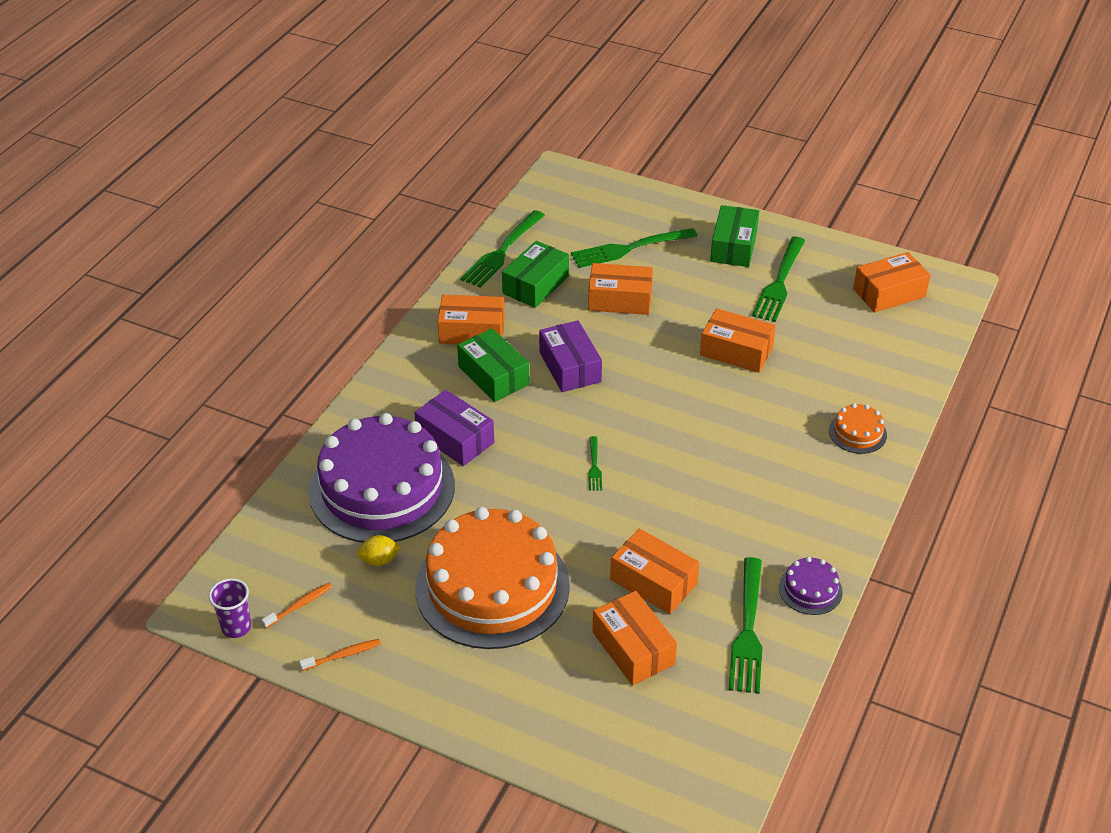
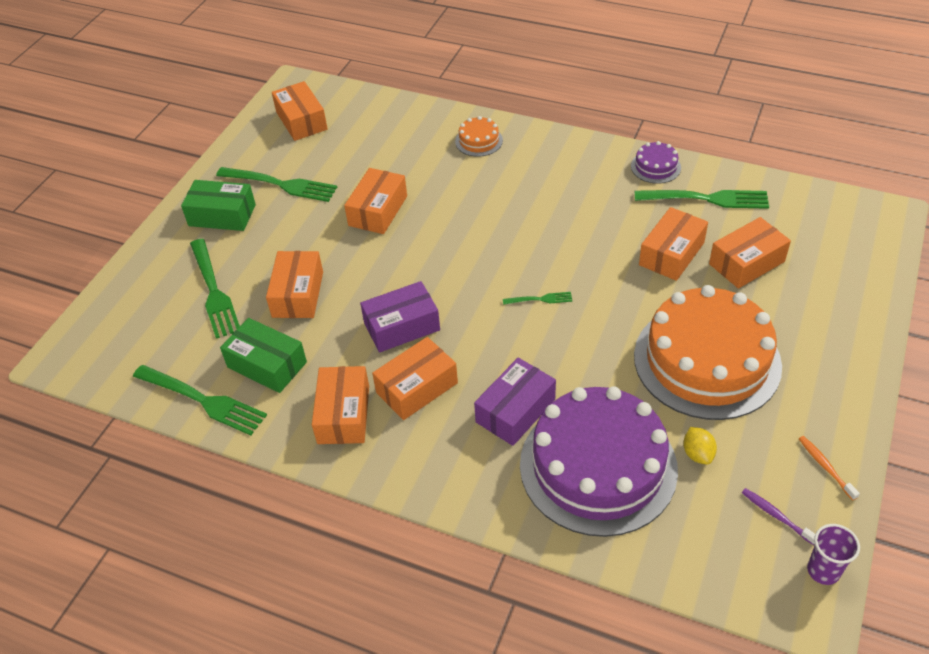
camera: 90 degrees left, 5 degrees up
orange toothbrush [261,583,332,628] -> purple toothbrush [742,488,815,545]
green box [457,328,530,402] -> orange box [372,337,458,420]

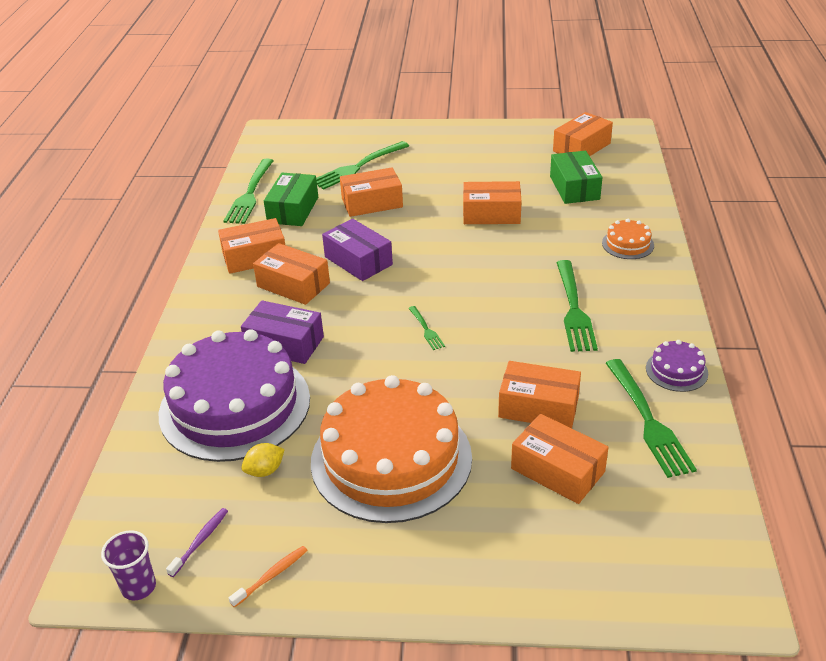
camera: 70 degrees right, 10 degrees down
green box [181,180,256,231] -> green box moved to [550,151,603,204]
green fork [216,167,337,202] -> green fork moved to [556,260,598,352]

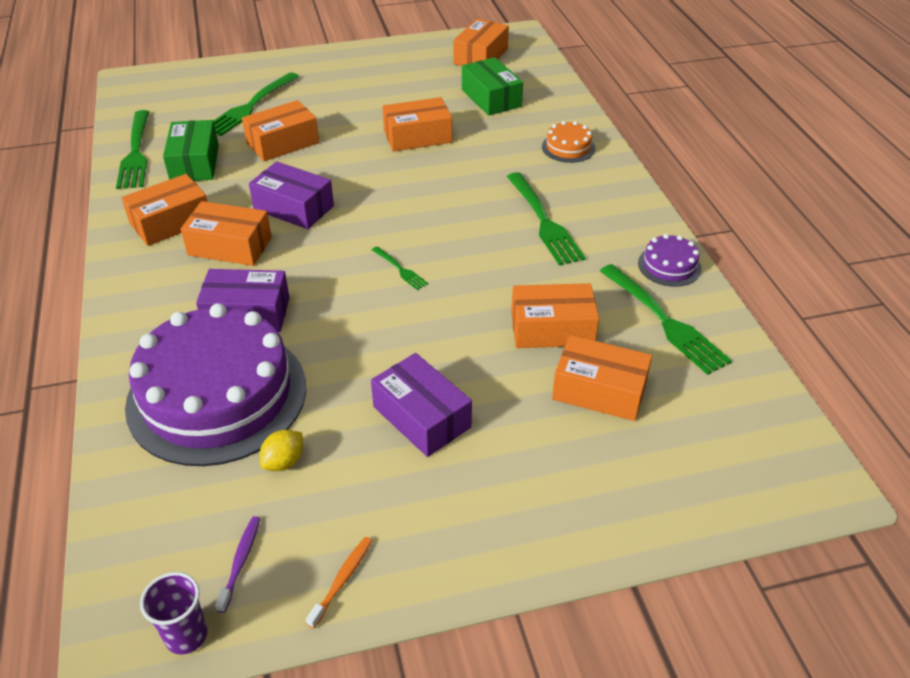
camera: 20 degrees left, 5 degrees up
orange cake [311,375,472,523] -> purple box [371,353,472,457]

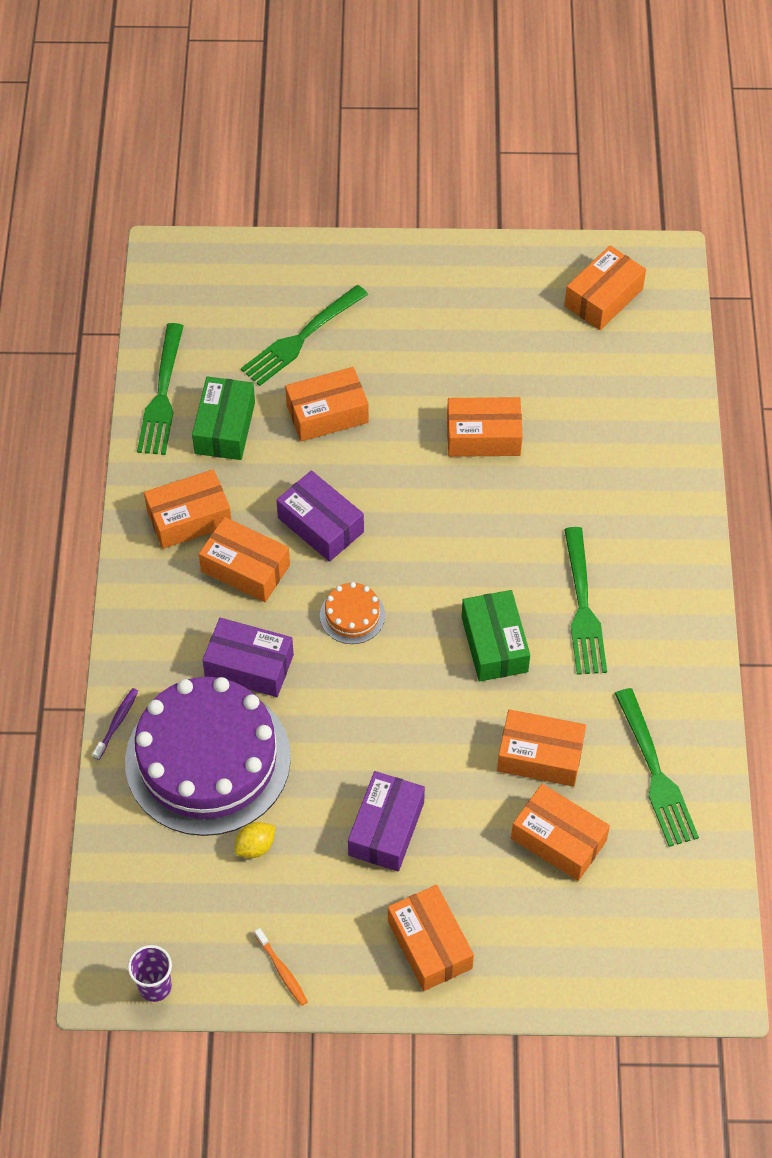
camera: 15 degrees right, 15 degrees up
purple toothbrush [215,516,260,613] -> purple toothbrush moved to [93,688,138,760]
orange toothbrush [306,537,372,629] -> orange toothbrush turned 105 degrees clockwise [254,928,308,1006]
purple box [371,353,472,457] -> purple box turned 45 degrees clockwise [348,771,425,872]
green fork [372,246,428,290] -> none
green box [462,57,523,116] -> green box moved to [462,590,530,682]
orange cake [542,121,595,163] -> orange cake moved to [320,582,385,644]
purple cake [638,234,702,287] -> none
none -> orange box [388,885,474,991]

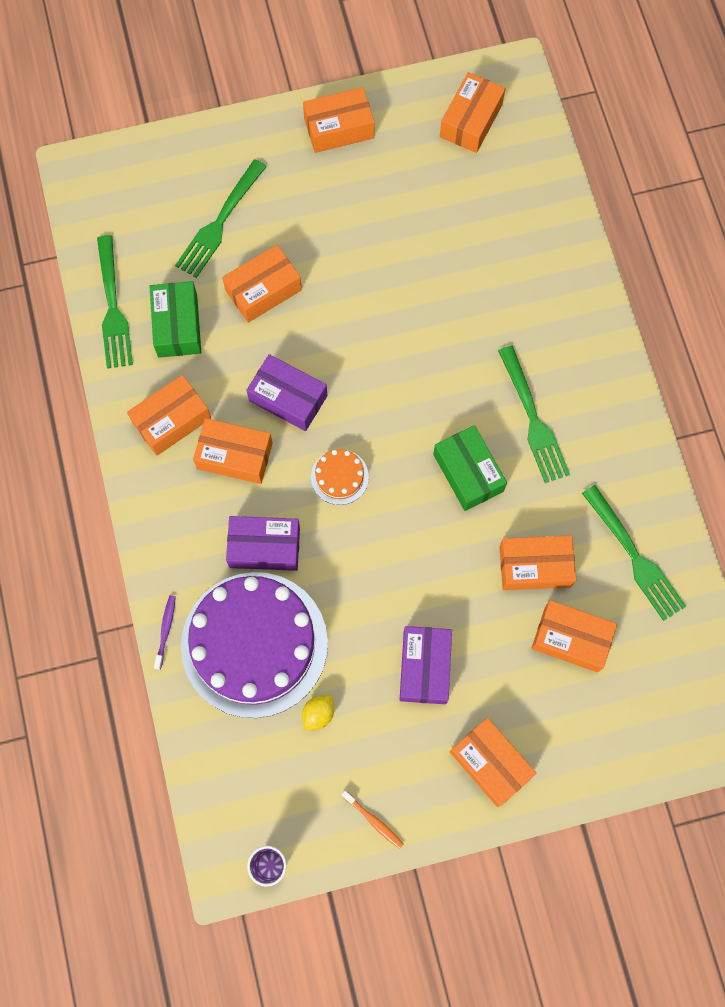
camera: 15 degrees left, 15 degrees up
orange box [447,397,523,457] -> orange box moved to [303,87,375,153]

